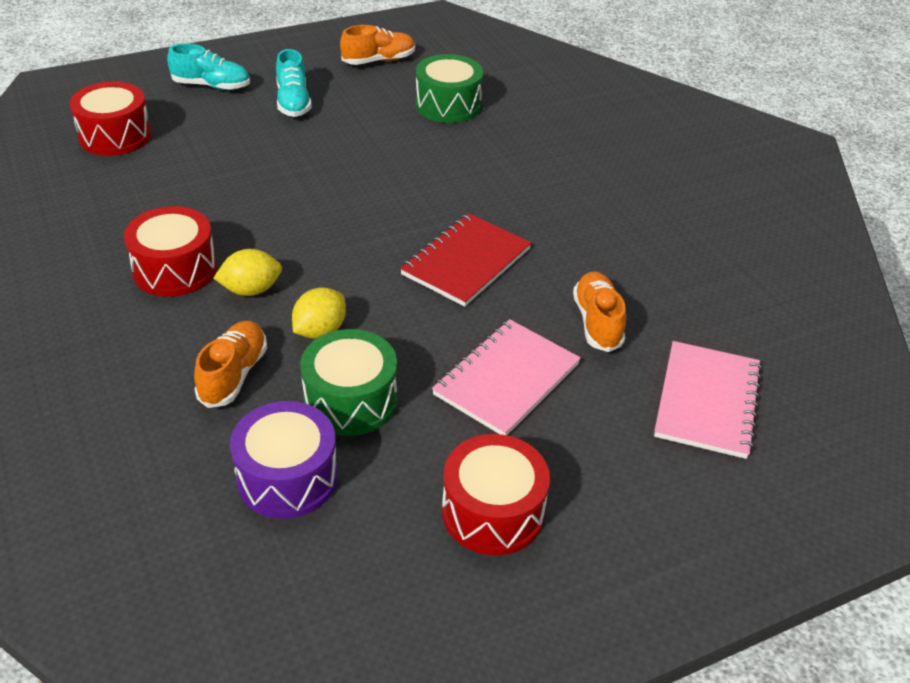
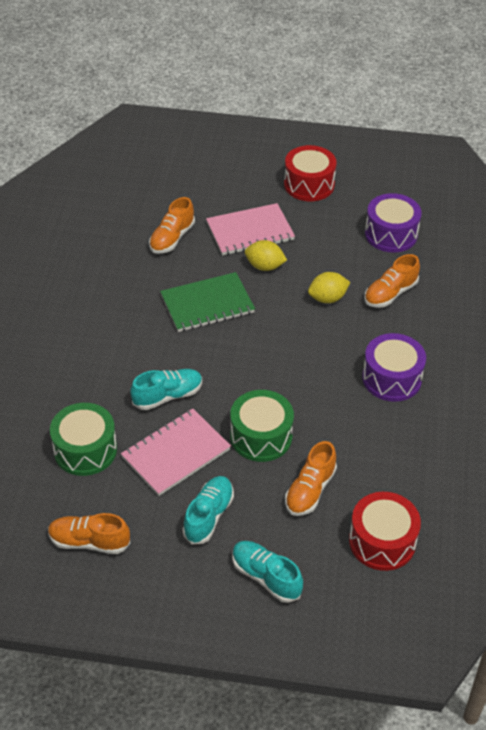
camera: 145 degrees left, 5 degrees up
red drum [124,206,217,297] -> purple drum [362,333,426,402]
yellow lemon [214,249,282,296] -> yellow lemon moved to [245,240,287,271]
green drum [300,329,397,436] -> green drum moved to [230,390,294,462]
red notebook [400,213,532,307] -> green notebook [160,272,255,332]
pink notebook [654,341,762,459] -> pink notebook moved to [121,408,231,496]
none -> turquoise shoe [130,369,202,410]
none -> orange shoe [285,441,337,516]

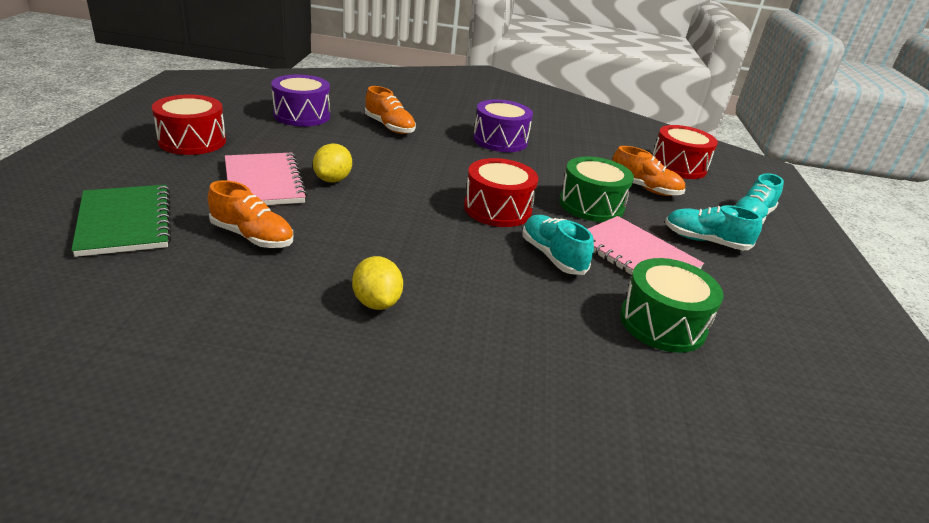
camera: 95 degrees left, 15 degrees down
orange shoe [48,513,130,554] -> none
green notebook [160,272,255,332] -> green notebook moved to [71,185,172,257]
yellow lemon [308,272,351,303] -> yellow lemon moved to [352,256,403,310]
none -> red drum [464,158,538,227]

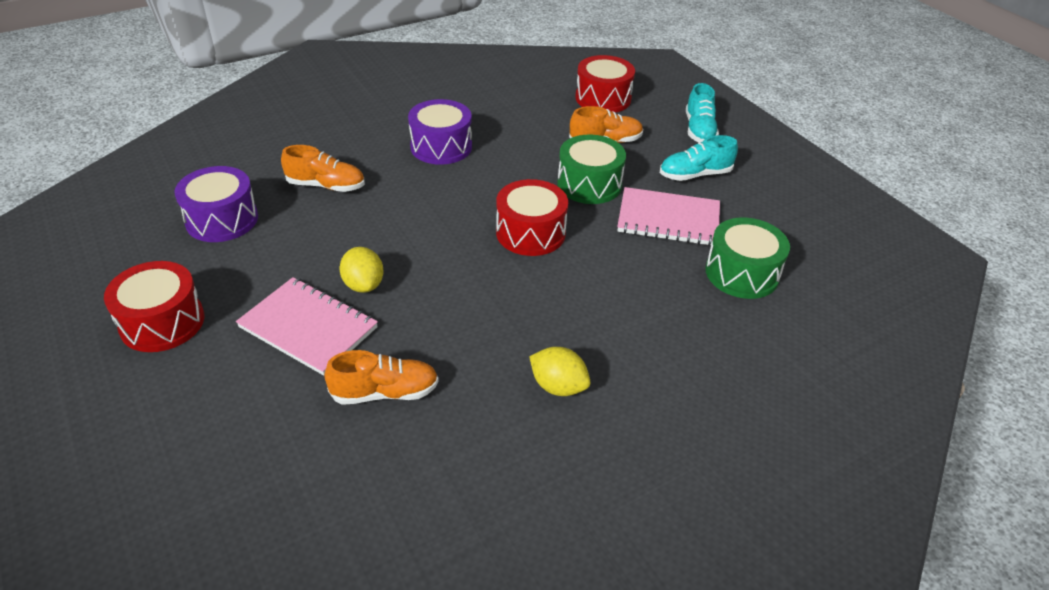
camera: 35 degrees left, 10 degrees up
green notebook [71,185,172,257] -> none
turquoise shoe [522,215,594,275] -> none

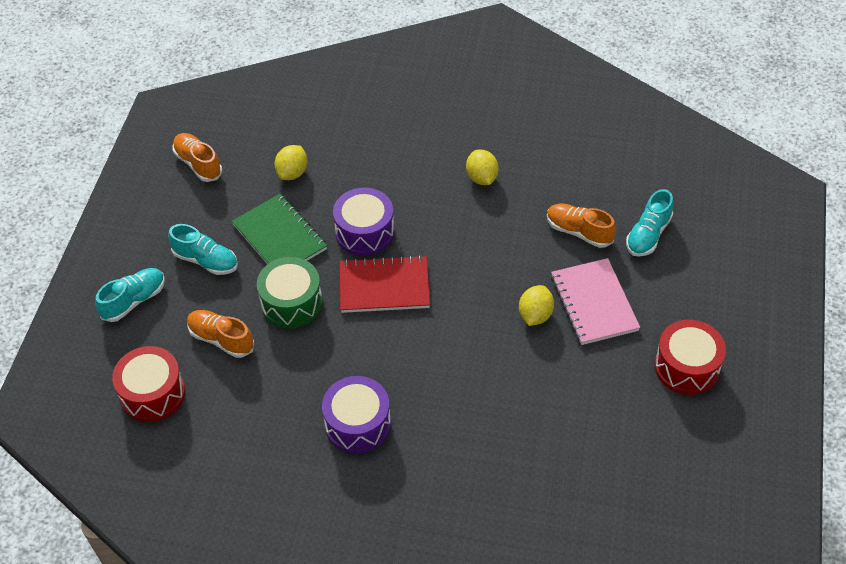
camera: 135 degrees left, 10 degrees up
purple drum [174,166,258,242] -> purple drum moved to [333,187,395,256]
orange shoe [281,145,365,192] -> orange shoe moved to [173,133,222,182]
red drum [496,179,568,256] -> red notebook [340,255,430,313]
pink notebook [617,187,720,246] -> green notebook [232,194,327,264]
green drum [705,217,790,299] -> yellow lemon [274,145,307,180]
none -> turquoise shoe [626,189,674,257]

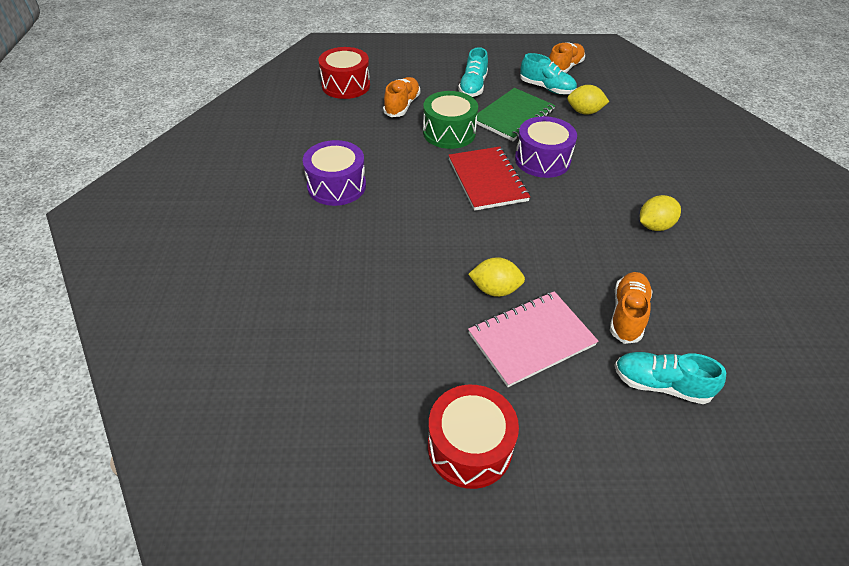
camera: 75 degrees right, 5 degrees down
turquoise shoe [95,268,165,322] -> turquoise shoe moved to [520,53,577,95]

